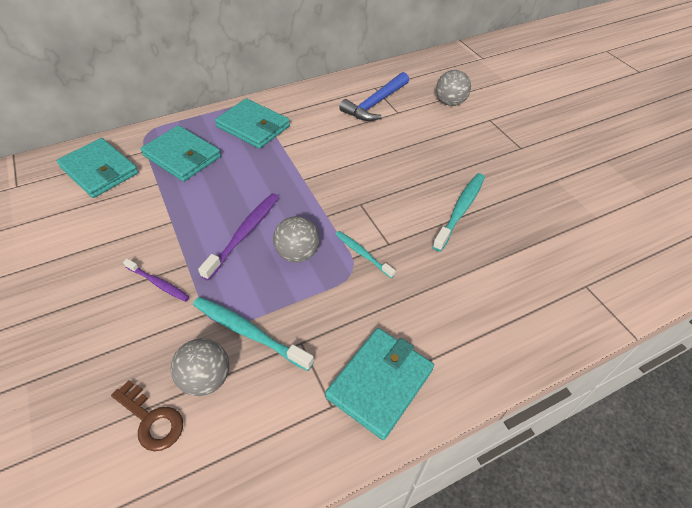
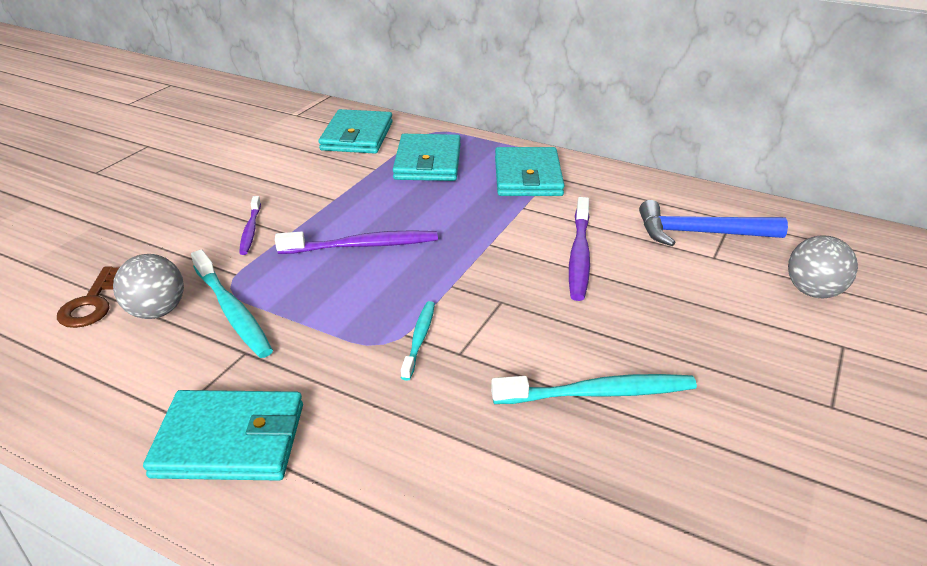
camera: 55 degrees right, 15 degrees down
turquoise toothbrush [193,297,314,371] -> turquoise toothbrush turned 150 degrees clockwise [191,249,273,358]
grey ball [273,216,320,263] -> none
none -> purple toothbrush [569,197,590,301]

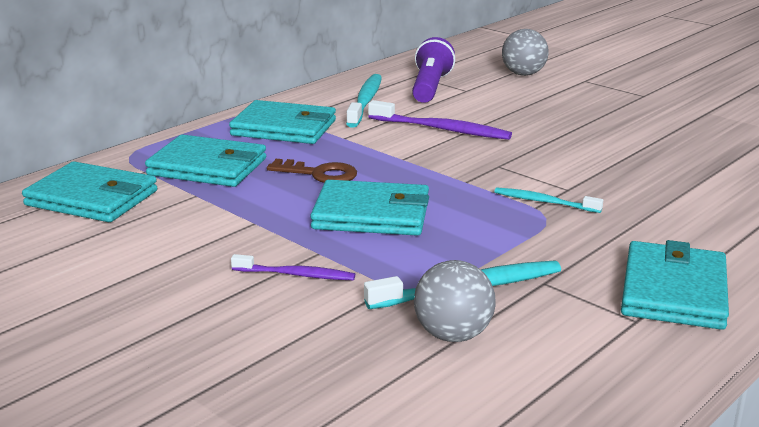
camera: 75 degrees left, 10 degrees down
brown key [57,266,119,328] -> brown key moved to [267,159,357,183]
purple toothbrush [275,230,438,254] -> turquoise wallet [310,180,429,236]
turquoise toothbrush [491,374,697,404] -> turquoise toothbrush moved to [346,74,382,128]
blue hammer [639,200,788,246] -> purple flashlight [412,37,455,103]

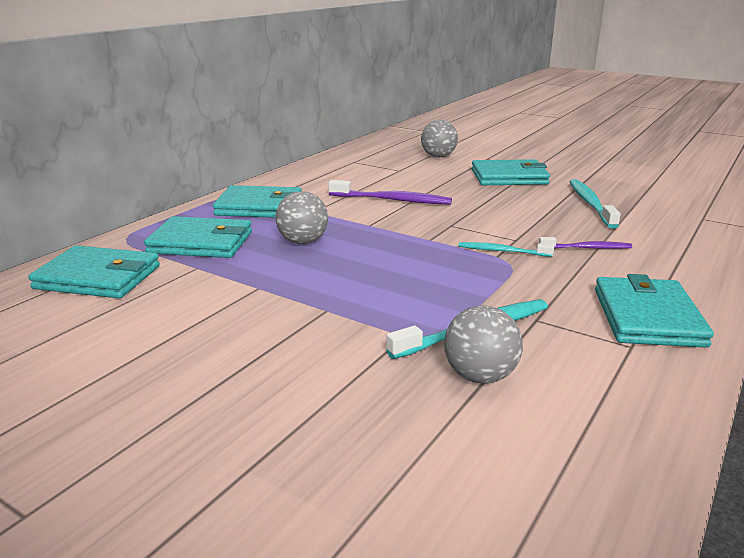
camera: 10 degrees left, 0 degrees up
purple toothbrush [231,254,355,280] -> purple toothbrush moved to [539,237,632,249]
brown key [267,159,357,183] -> grey ball [275,191,328,244]
turquoise wallet [310,180,429,236] -> turquoise wallet moved to [472,159,550,185]
turquoise toothbrush [346,74,382,128] -> turquoise toothbrush moved to [570,179,621,228]
purple flashlight [412,37,455,103] -> none

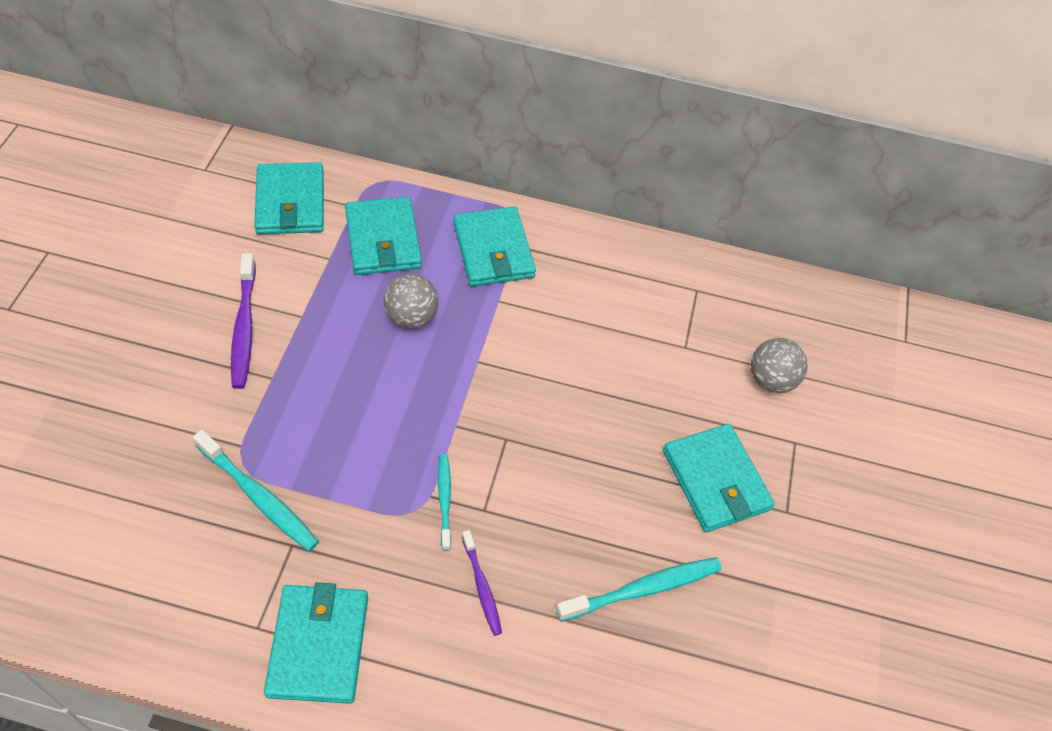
camera: 65 degrees right, 30 degrees up
purple toothbrush [328,180,452,205] -> purple toothbrush moved to [231,253,256,389]
grey ball [444,305,523,384] -> none
turquoise wallet [595,274,714,348] -> turquoise wallet turned 75 degrees counterclockwise [264,582,368,704]

